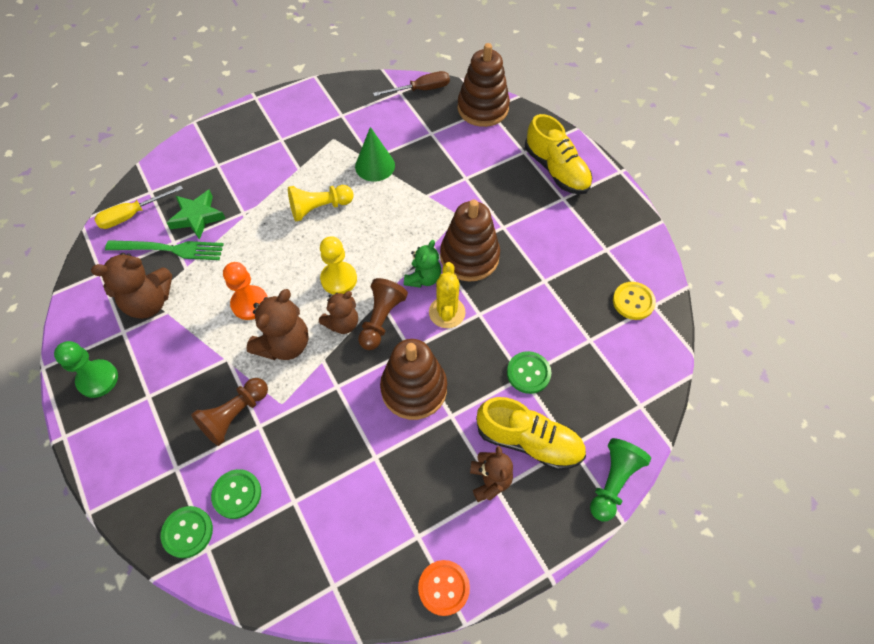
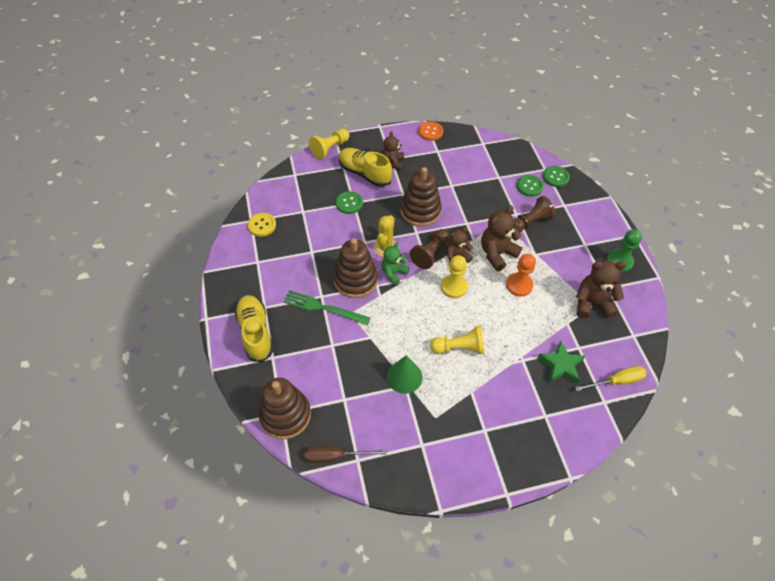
camera: 165 degrees left, 5 degrees down
green fork [105,240,224,260] -> green fork moved to [283,290,370,325]
green pawn [590,438,651,522] -> yellow pawn [309,129,349,159]

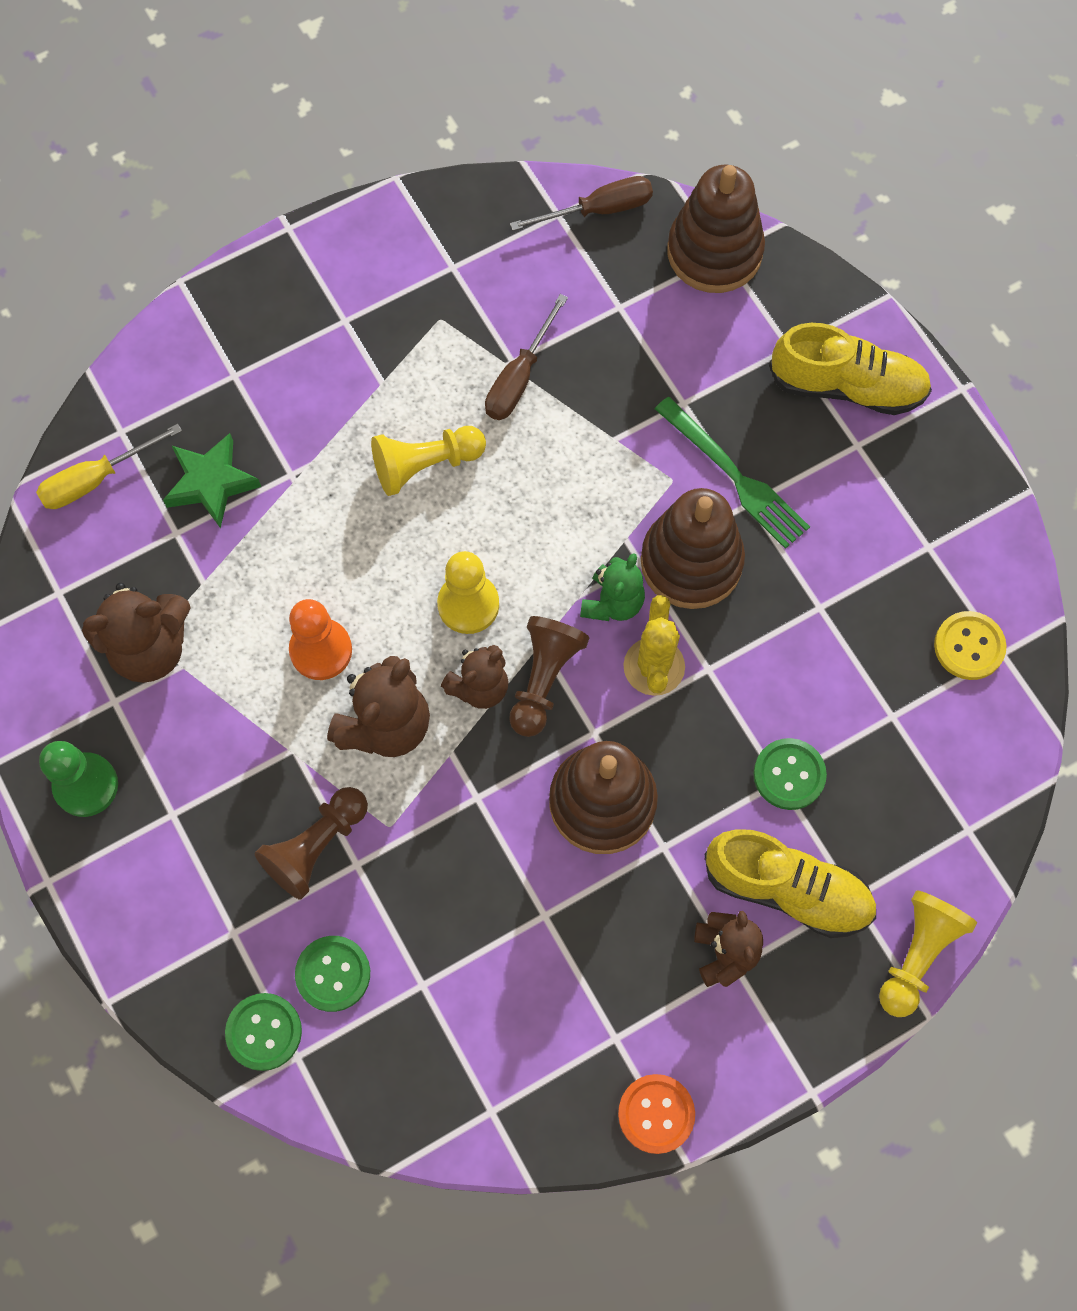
camera: 165 degrees right, 15 degrees up
yellow shoe [234,295,273,362] -> yellow shoe turned 45 degrees counterclockwise [769,323,932,415]
green fork [283,290,370,325] -> green fork turned 45 degrees clockwise [655,397,810,549]
green cone [387,355,422,394] -> brown screwdriver [485,294,568,420]

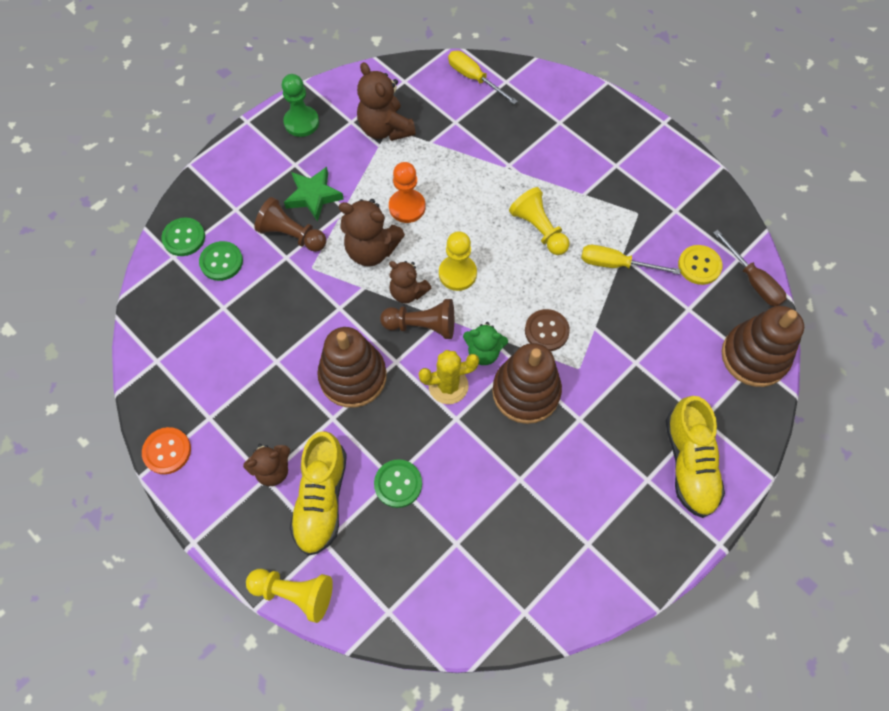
camera: 75 degrees right, 5 degrees down
green star [163,433,261,529] -> green star moved to [284,167,344,222]
brown screwdriver [485,294,568,420] -> yellow screwdriver [581,245,681,275]
green fork [655,397,810,549] -> none
yellow button [934,611,1007,680] -> yellow button moved to [678,245,723,285]
none -> brown button [525,309,570,351]

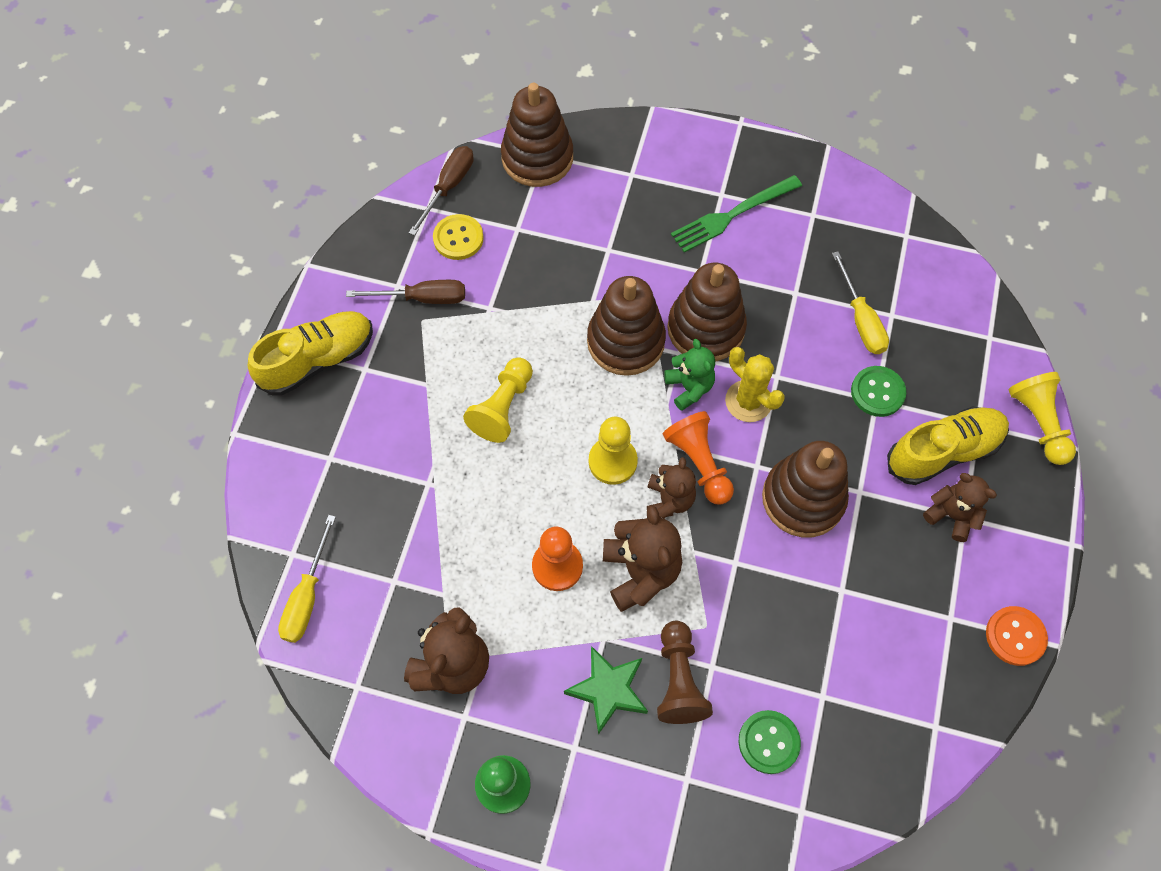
camera: 120 degrees left, 0 degrees up
green button [162,218,205,256] -> none
brown pawn [380,299,454,339] -> orange pawn [663,411,734,505]
brown button [525,309,570,351] -> brown stacking toy [587,276,666,376]
yellow screwdriver [581,245,681,275] -> yellow screwdriver moved to [832,251,889,354]
yellow shoe [665,396,725,518] -> yellow shoe moved to [248,311,373,395]
none -> brown screwdriver [346,280,465,304]
none -> green fork [671,175,802,253]

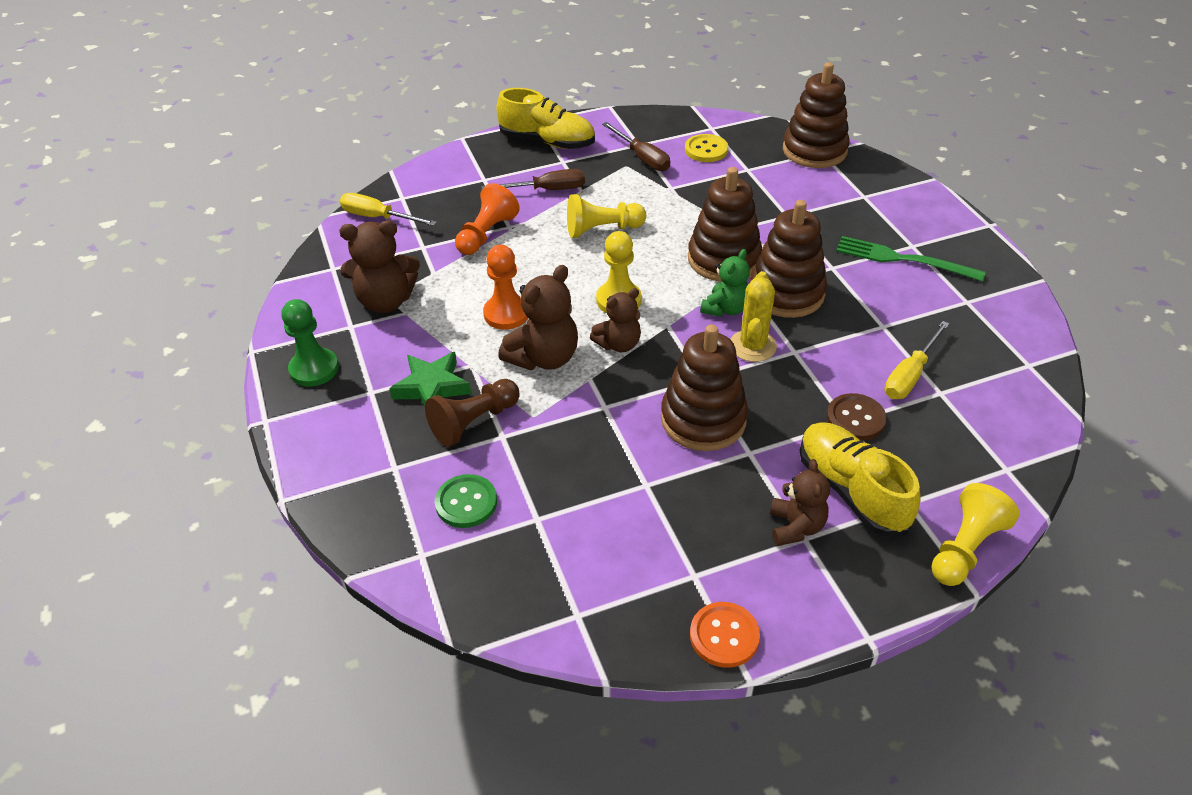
camera: 55 degrees right, 20 degrees down
yellow screwdriver [278,515,336,643] -> yellow screwdriver turned 45 degrees clockwise [340,193,437,226]
brown screwdriver [409,146,474,236] -> brown screwdriver moved to [481,169,585,190]
orange pawn [663,411,734,505] -> orange pawn moved to [455,183,520,255]
green button [851,366,906,417] -> brown button [827,393,887,441]
yellow shoe [887,407,1009,485] -> yellow shoe turned 150 degrees counterclockwise [800,422,921,536]

